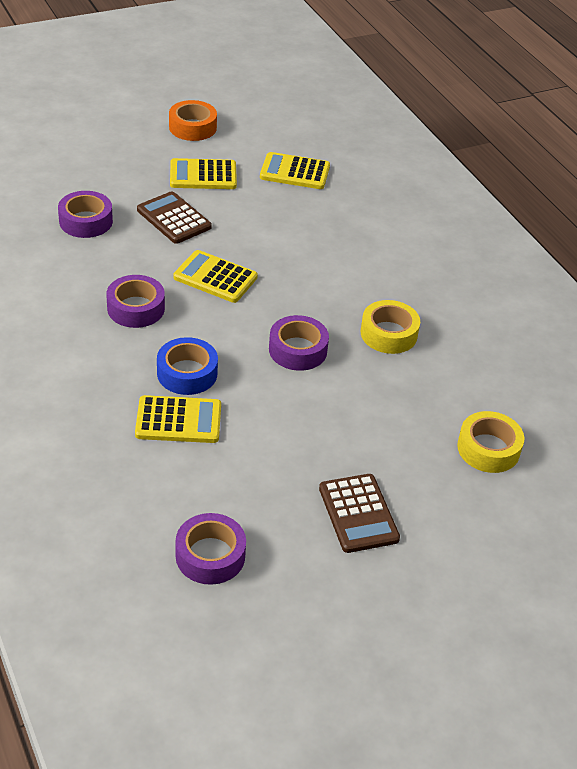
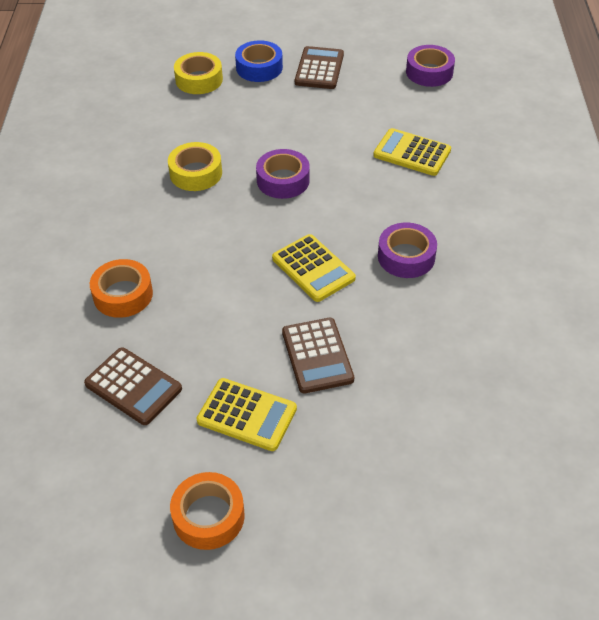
camera: 150 degrees left, 5 degrees up
purple tape [58,191,113,238] -> none
blue tape [157,337,218,395] -> blue tape moved to [235,40,283,82]
yellow calculator [260,152,330,189] -> brown calculator [84,347,182,425]
none -> orange tape [90,259,153,318]

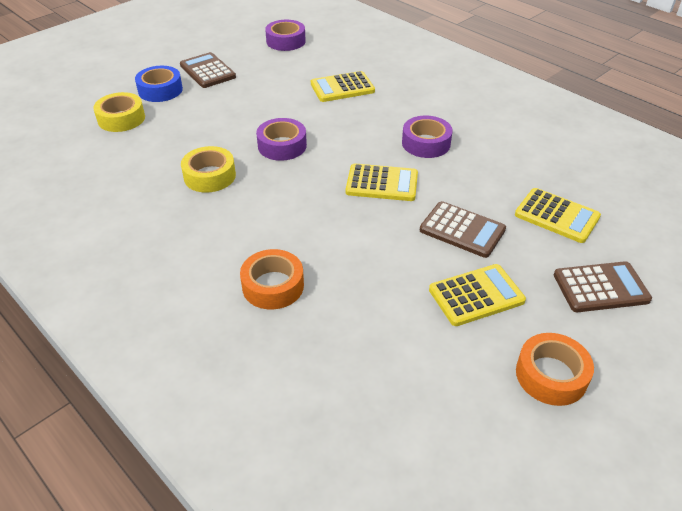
camera: 45 degrees left, 5 degrees down
brown calculator [84,347,182,425] -> brown calculator moved to [554,261,652,312]
none -> yellow calculator [515,188,601,243]

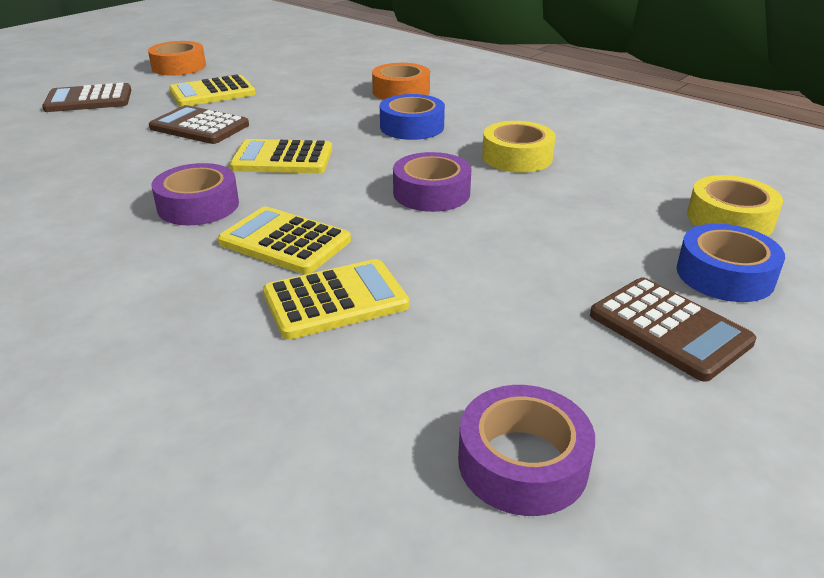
camera: 175 degrees right, 10 degrees down
yellow calculator [515,188,601,243] -> yellow calculator moved to [218,206,351,274]
none -> blue tape [380,94,445,140]

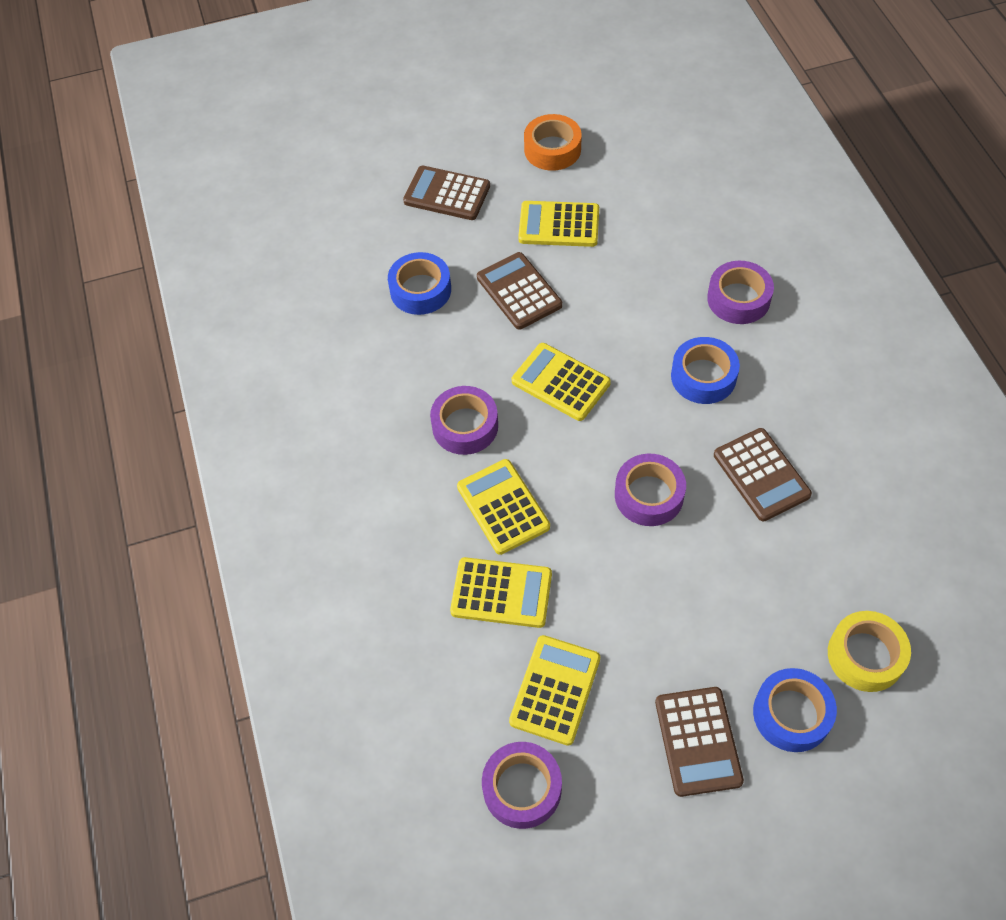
camera: 35 degrees right, 25 degrees up
orange tape [372,63,430,100] -> purple tape [707,261,774,324]
yellow tape [482,121,556,173] -> brown calculator [714,428,812,521]
none -> blue tape [388,252,451,315]
none -> yellow calculator [509,635,600,746]

